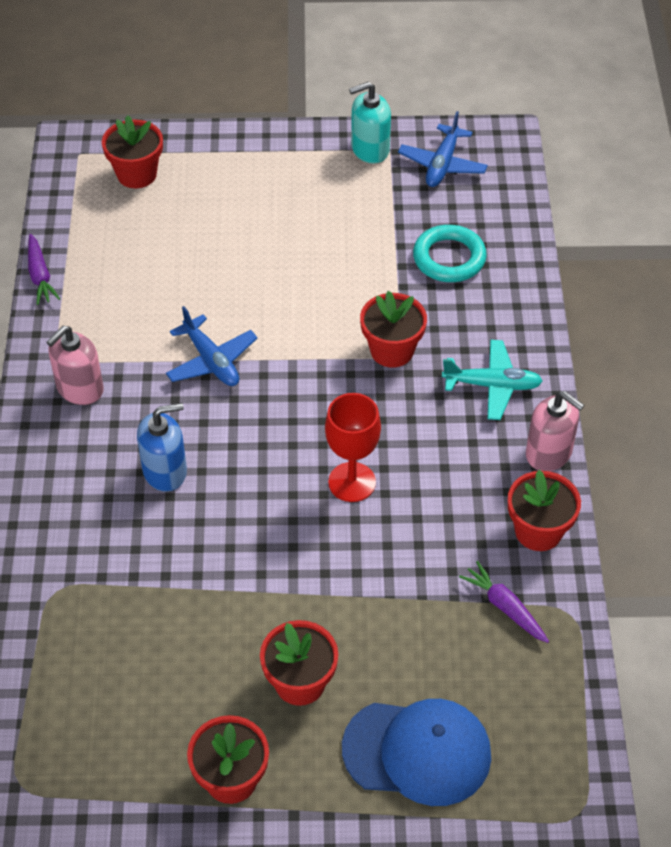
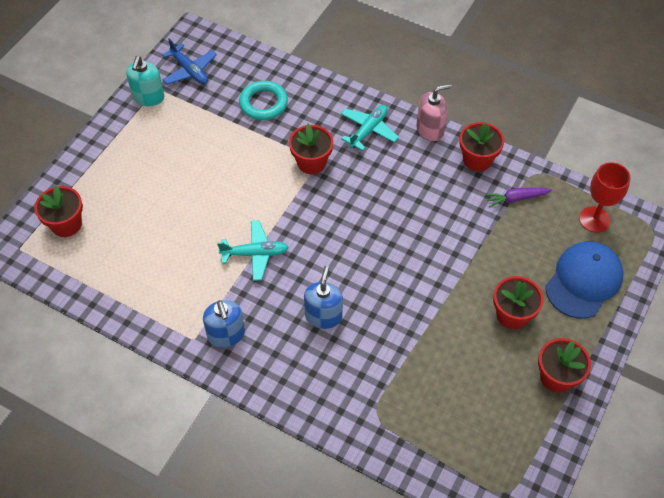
camera: 60 degrees left, 5 degrees up
purple carrot [28,234,60,305] -> none
pink soap dispenser [46,326,104,405] -> blue soap dispenser [203,300,245,348]
blue plane [166,306,258,386] -> turquoise plane [217,221,289,281]
red goblet [325,393,381,502] -> red goblet moved to [579,162,631,233]

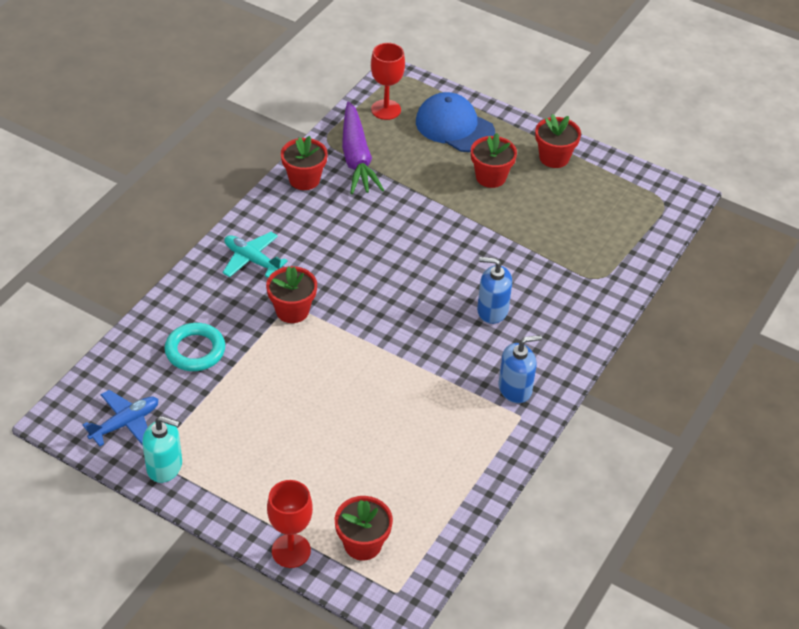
camera: 90 degrees left, 10 degrees down
turquoise plane [217,221,289,281] -> none
pink soap dispenser [416,84,452,141] -> none
purple carrot [485,188,552,207] -> purple carrot [342,101,384,194], size x1.95
none -> red goblet [267,480,313,568]

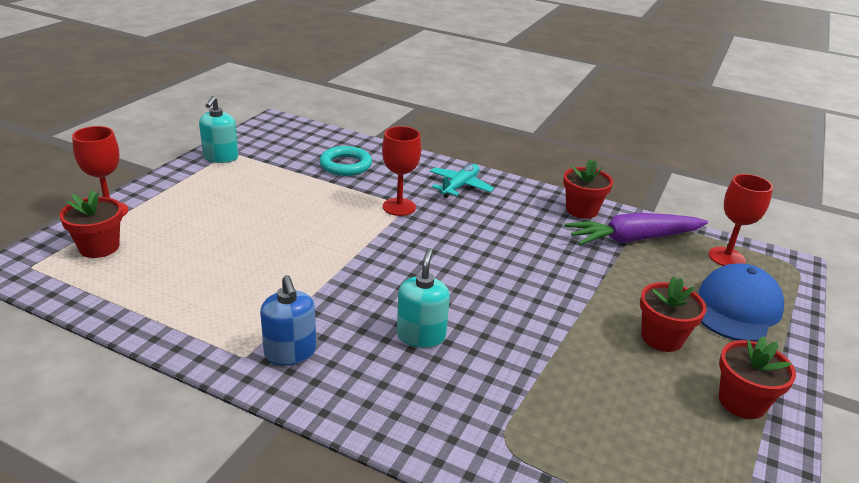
camera: 85 degrees right, 15 degrees down
blue plane [83,390,158,446] -> none
red flower pot [266,266,317,323] -> red goblet [382,126,421,216]
blue soap dispenser [477,257,512,324] -> turquoise soap dispenser [397,248,450,348]

